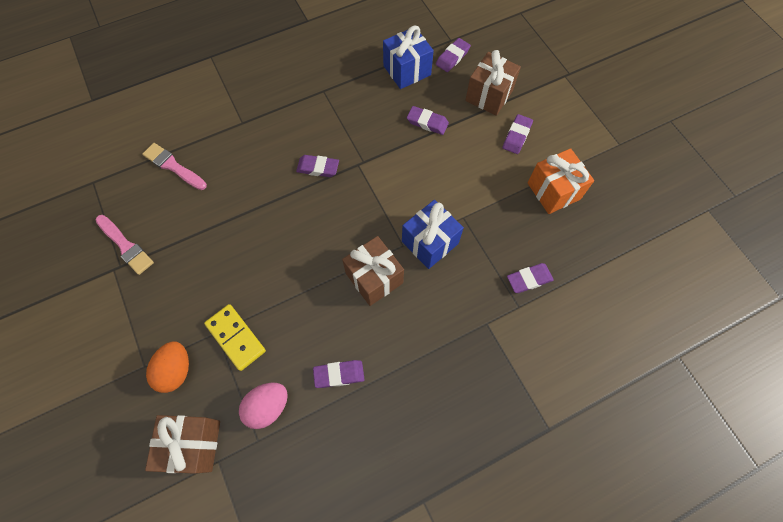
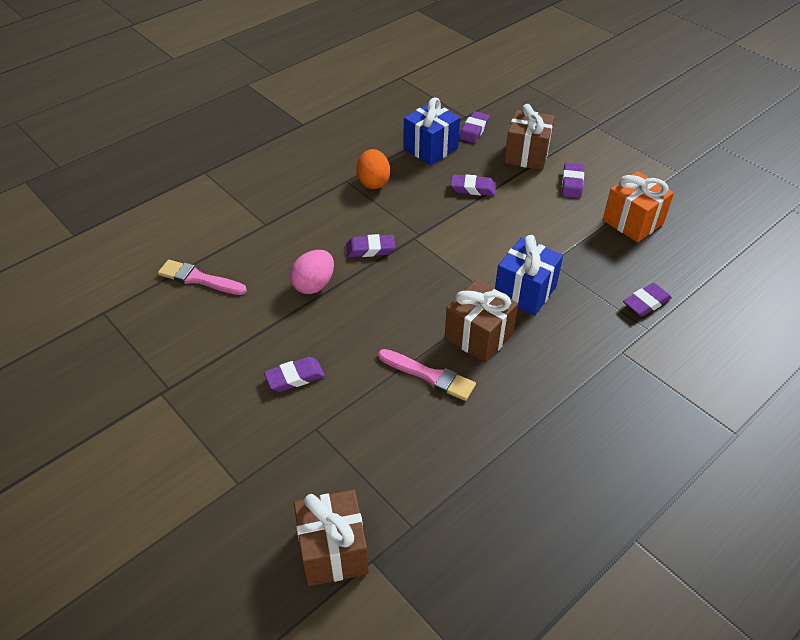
camera: 15 degrees left, 20 degrees down
pink brush [96,215,154,275] -> pink brush moved to [378,349,476,401]
orange egg [146,342,189,393] -> orange egg moved to [356,149,390,189]
yellow domino [204,304,266,371] -> none
pink egg [239,382,288,429] -> pink egg moved to [290,250,334,294]
purple eraser [313,360,365,388] -> purple eraser moved to [264,357,325,392]

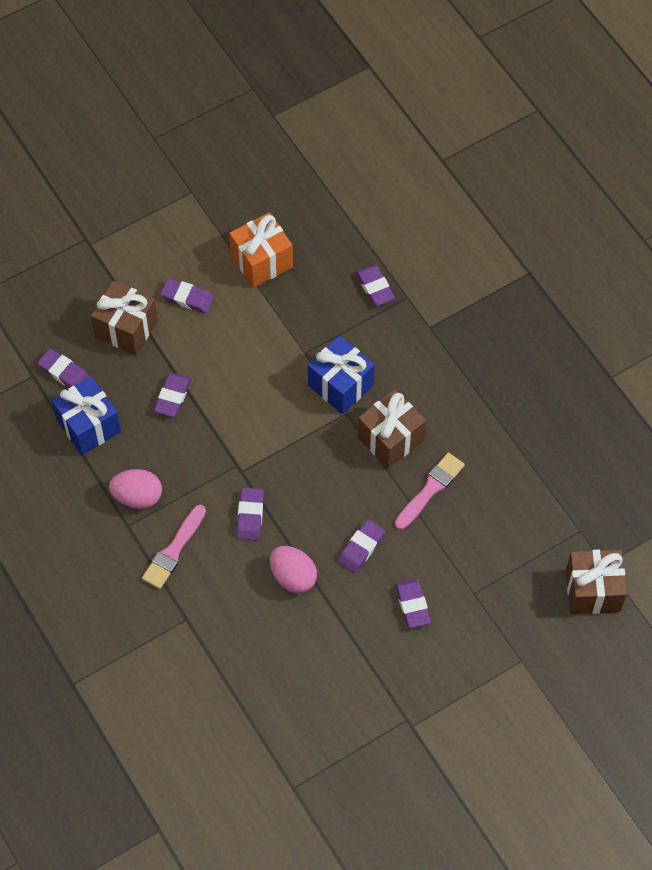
camera: 80 degrees left, 15 degrees up
pink brush [158,260,247,295] -> pink brush moved to [142,505,206,589]
orange egg [356,149,390,189] -> pink egg [109,469,162,509]
none -> purple eraser [338,519,385,573]

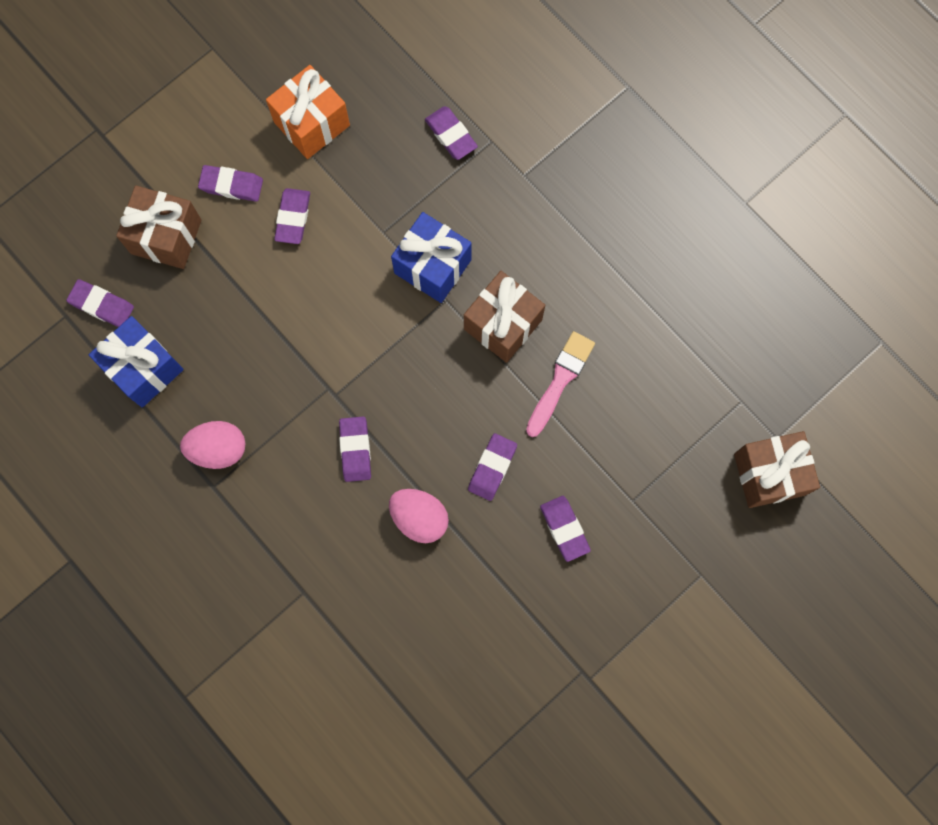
camera: 10 degrees left, 15 degrees up
pink brush [142,505,206,589] -> none
purple eraser [154,373,191,417] -> purple eraser moved to [274,188,310,244]

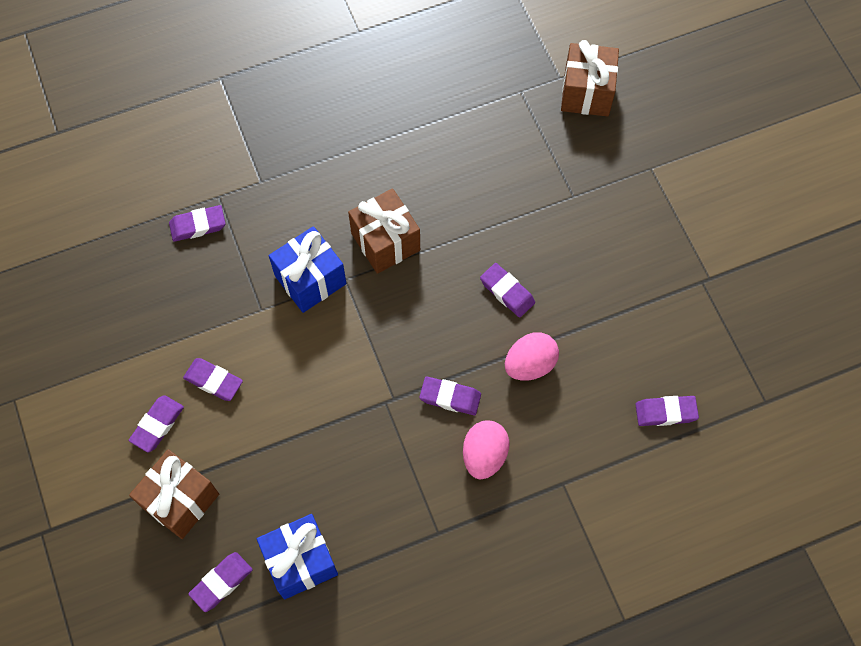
camera: 70 degrees left, 10 degrees down
pink egg [180,421,246,469] -> pink egg moved to [463,421,509,479]
orange gift [266,65,350,159] -> none
pink brush [526,331,595,437] -> none
purple eraser [540,496,591,562] -> purple eraser moved to [635,396,699,426]

